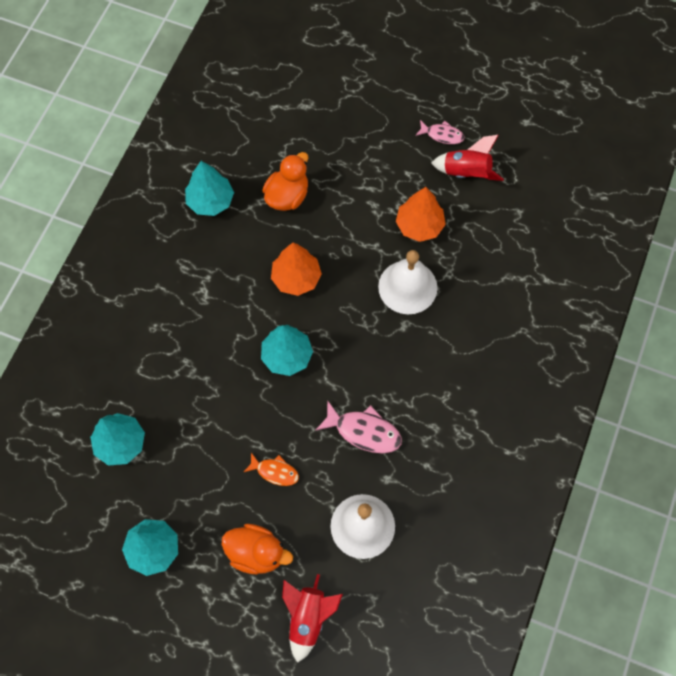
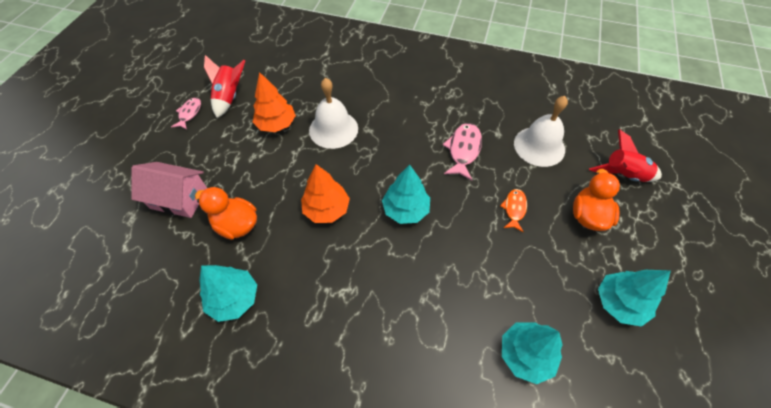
camera: 95 degrees left, 10 degrees down
none -> pink house [131,162,207,218]

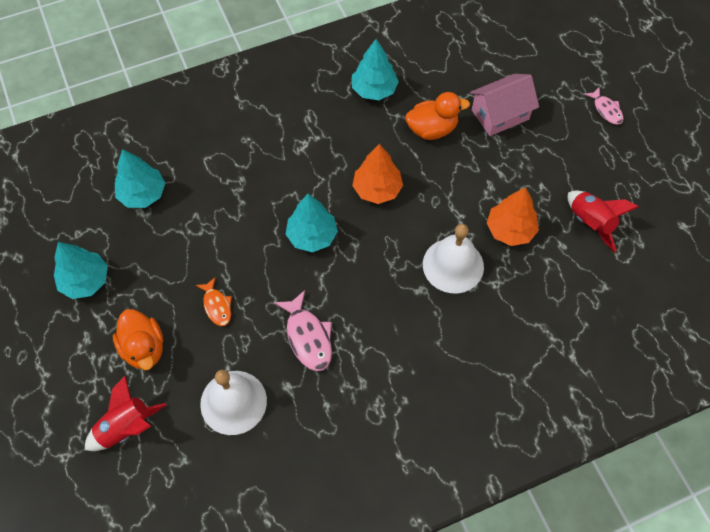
camera: 140 degrees right, 5 degrees up
pink fish [171,98,201,130] -> pink fish moved to [584,87,624,125]

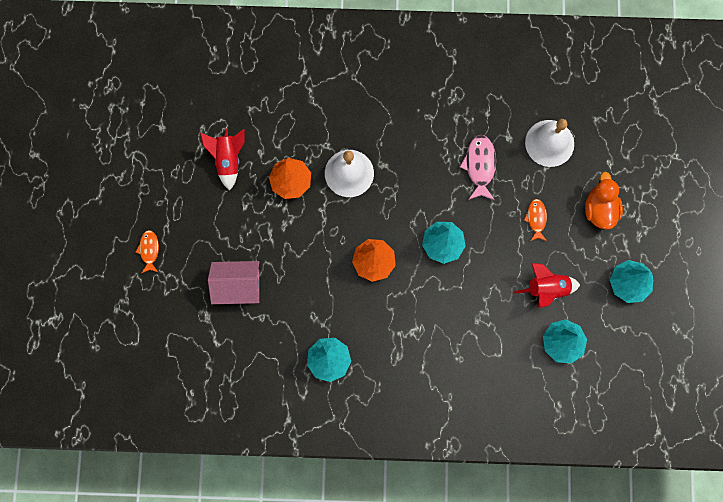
camera: 155 degrees left, 15 degrees up
red rocket [85,376,166,451] -> red rocket moved to [514,263,580,308]
orange duck [406,92,470,140] -> none
pink fish [584,87,624,125] -> orange fish [136,230,159,273]

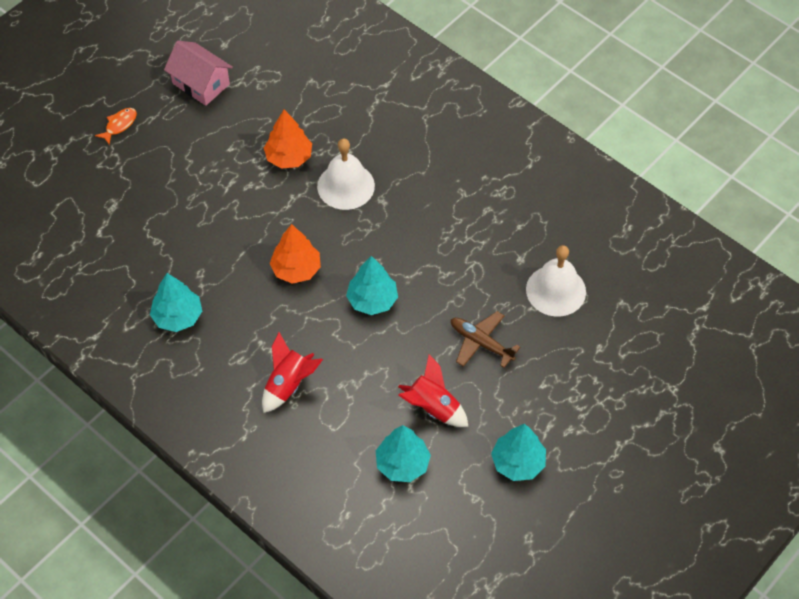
camera: 40 degrees right, 20 degrees down
red rocket [200,128,245,190] -> red rocket moved to [262,332,323,413]
pink house [208,261,259,304] -> pink house moved to [164,41,233,106]
pink fish [460,135,496,200] -> none
orange fish [524,199,547,241] -> brown plane [451,311,520,368]
orange duck [585,172,623,230] -> none

